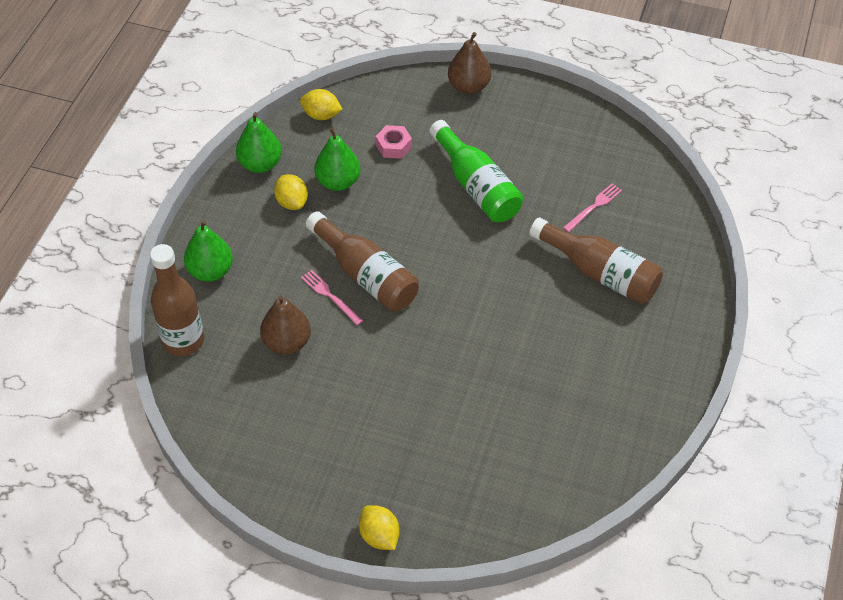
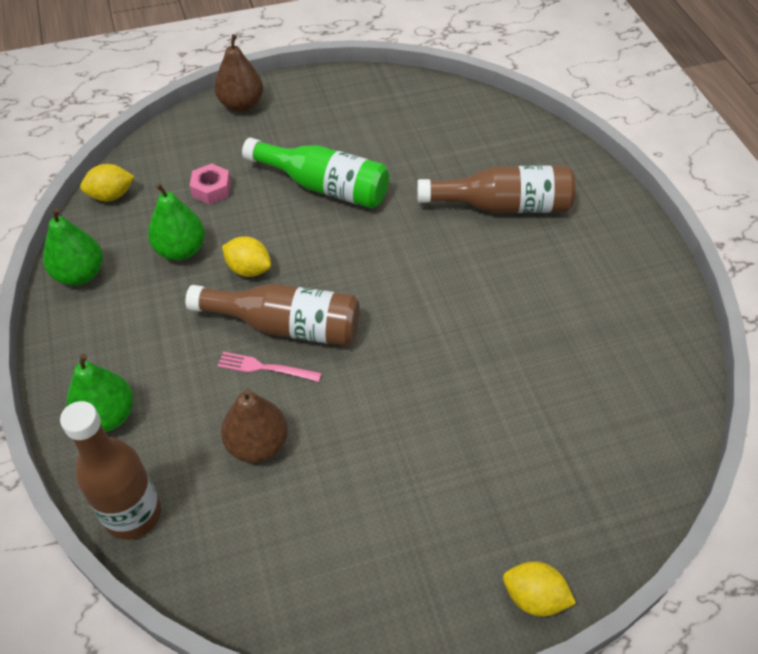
camera: 35 degrees left, 0 degrees up
yellow lemon [274,174,308,210] -> yellow lemon moved to [222,236,271,277]
pink fork [563,183,622,232] -> none

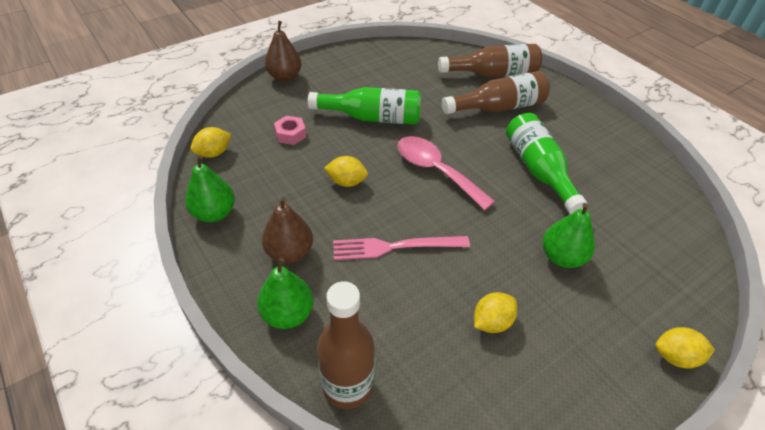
camera: 20 degrees left, 5 degrees down
green pear [148,183,205,261] -> green pear moved to [543,203,595,268]
brown bottle [186,284,359,346] -> brown bottle moved to [438,44,542,77]
pink fork [218,352,322,382] -> pink fork [333,236,470,260], size x1.65
brown pear [221,388,288,463] -> brown pear moved to [262,197,313,263]
none -> pink spoon [397,136,495,210]
none -> yellow lemon [474,292,517,333]
none -> green bottle [506,113,588,214]

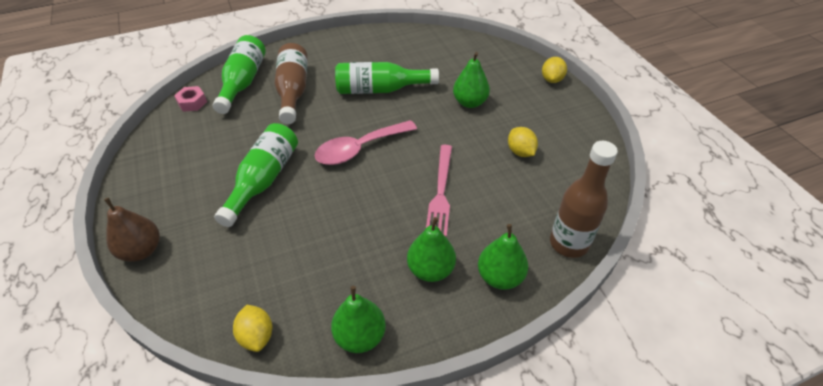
camera: 75 degrees left, 0 degrees up
brown pear [262,197,313,263] -> green pear [407,217,456,282]
pink nut [274,116,306,145] -> pink nut moved to [174,86,207,112]
yellow lemon [324,156,368,187] -> none
brown bottle [438,44,542,77] -> green bottle [213,35,266,114]

